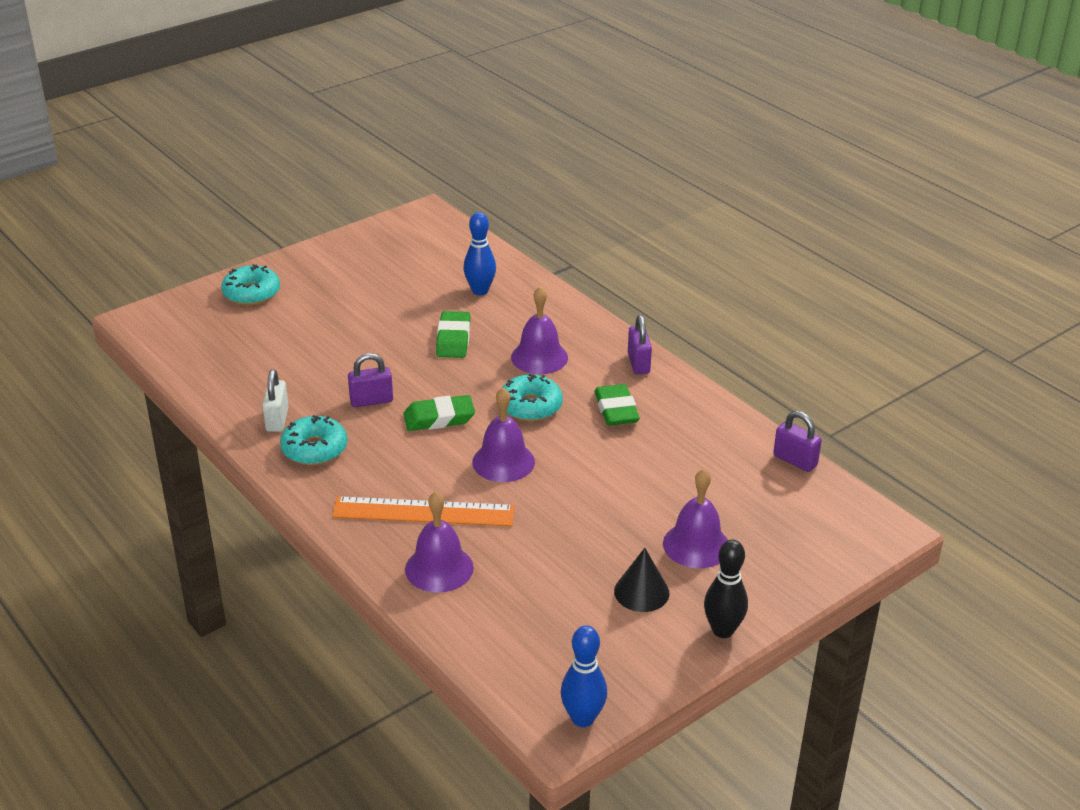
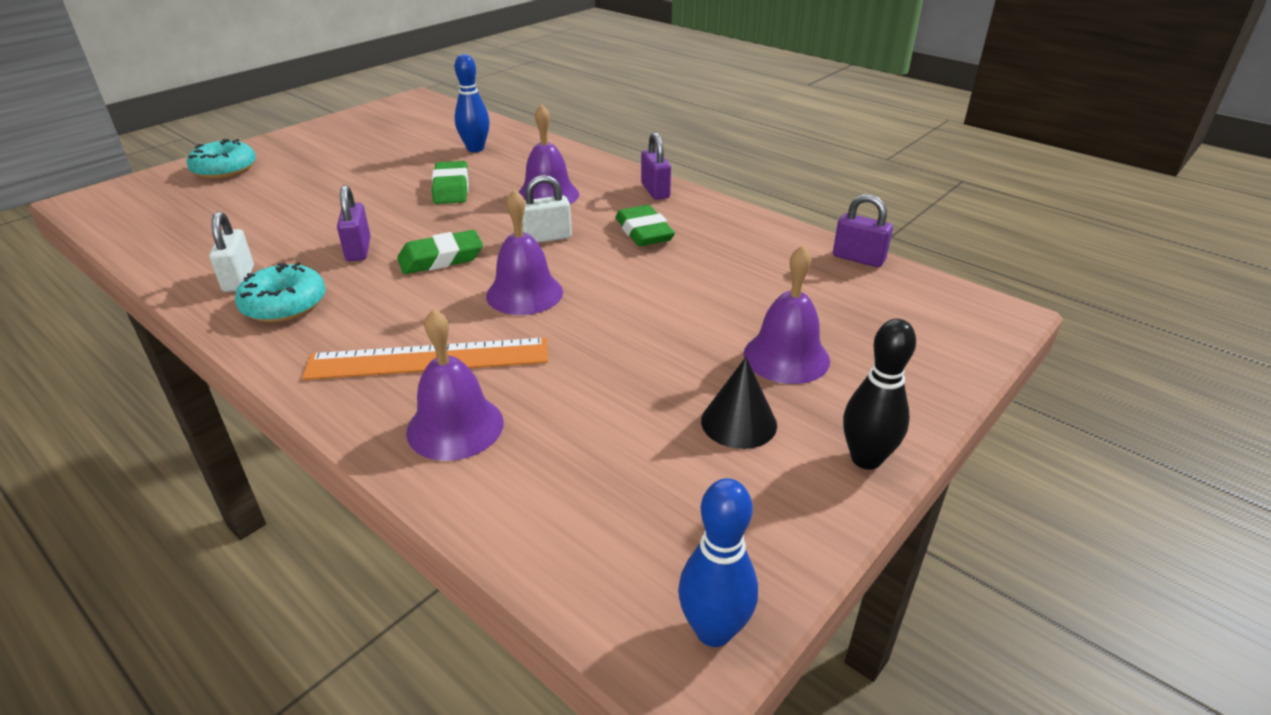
camera: 10 degrees left, 0 degrees up
purple padlock [348,353,393,407] -> purple padlock turned 75 degrees counterclockwise [337,185,371,261]
turquoise donut [502,374,563,421] -> white padlock [522,175,572,243]

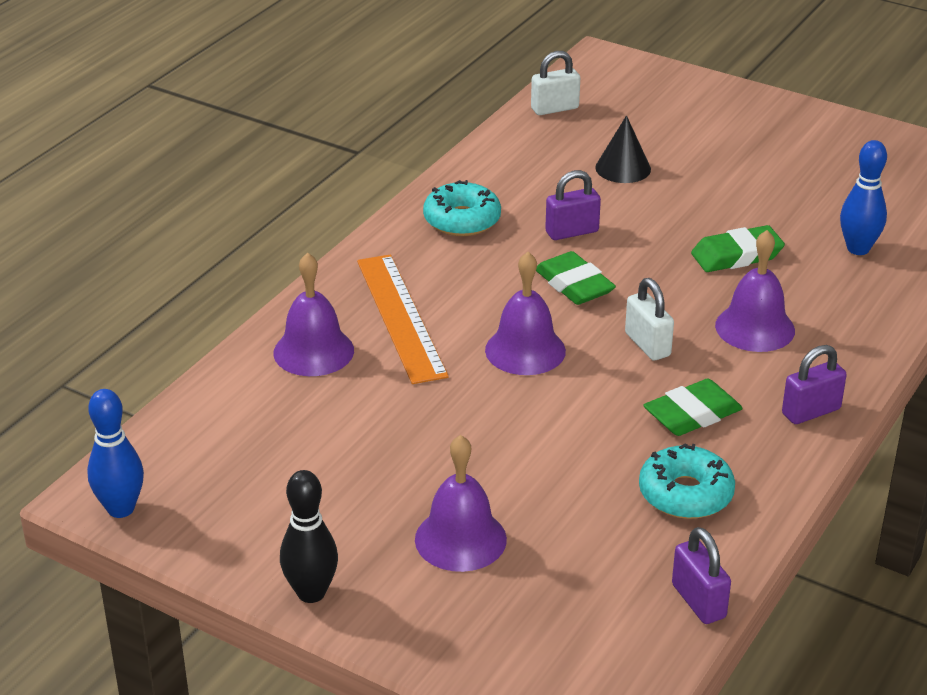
camera: 80 degrees right, 0 degrees up
turquoise donut [186,139,256,179] -> turquoise donut moved to [639,443,735,519]
white padlock [209,211,254,292] -> white padlock moved to [531,51,580,115]
black cone [701,357,777,449] -> black cone moved to [595,115,651,183]
purple padlock [833,194,893,267] -> purple padlock turned 45 degrees counterclockwise [672,527,731,624]

